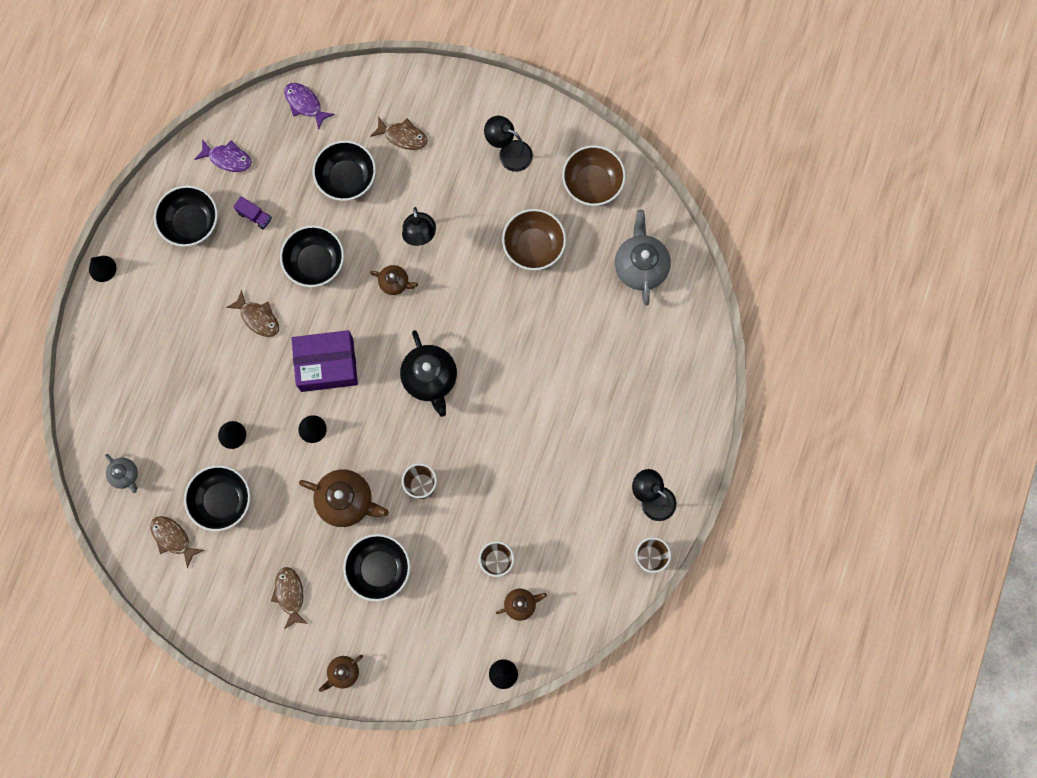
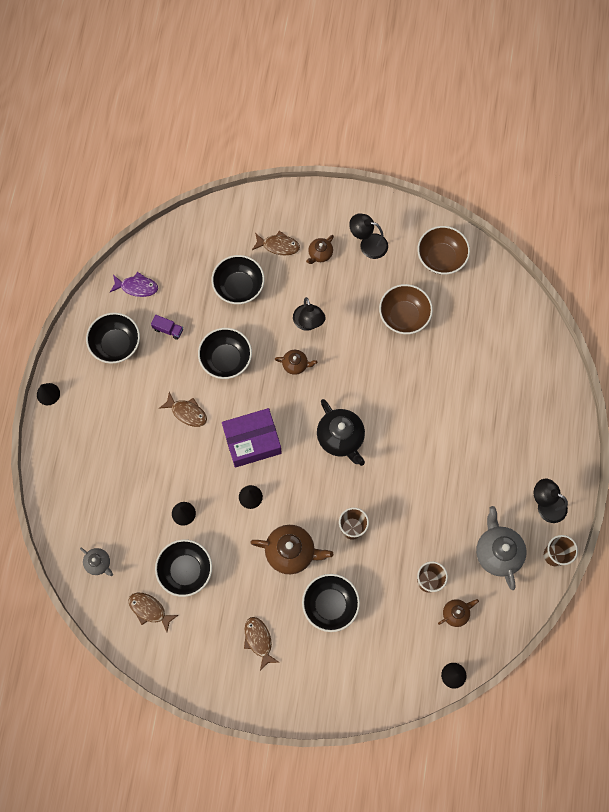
camera: 10 degrees left, 5 degrees down
purple fish [284,83,335,130] -> none
brown teapot [319,655,363,692] -> brown teapot moved to [306,235,334,264]
grey teapot [615,210,671,306] -> grey teapot moved to [476,506,527,590]

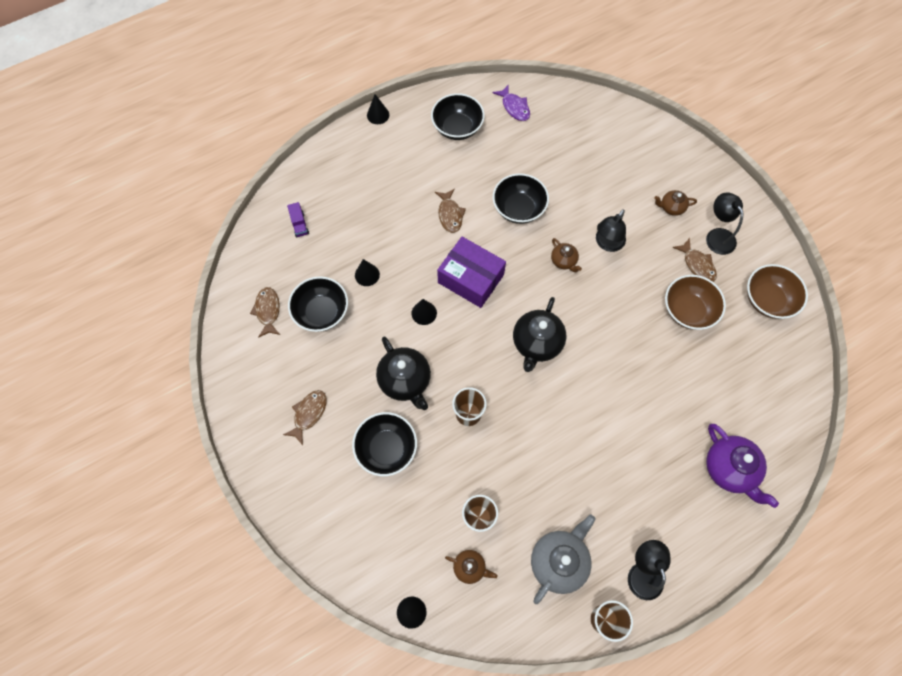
camera: 50 degrees right, 5 degrees down
grey teapot [80,548,113,576] -> none
purple truck [151,315,183,340] -> purple truck moved to [287,202,309,237]
black bowl [212,255,264,304] -> none
brown teapot [250,525,333,574] -> black teapot [376,337,431,410]
brown fish [252,231,300,255] -> brown fish moved to [673,238,717,282]
none -> purple teapot [706,424,779,508]

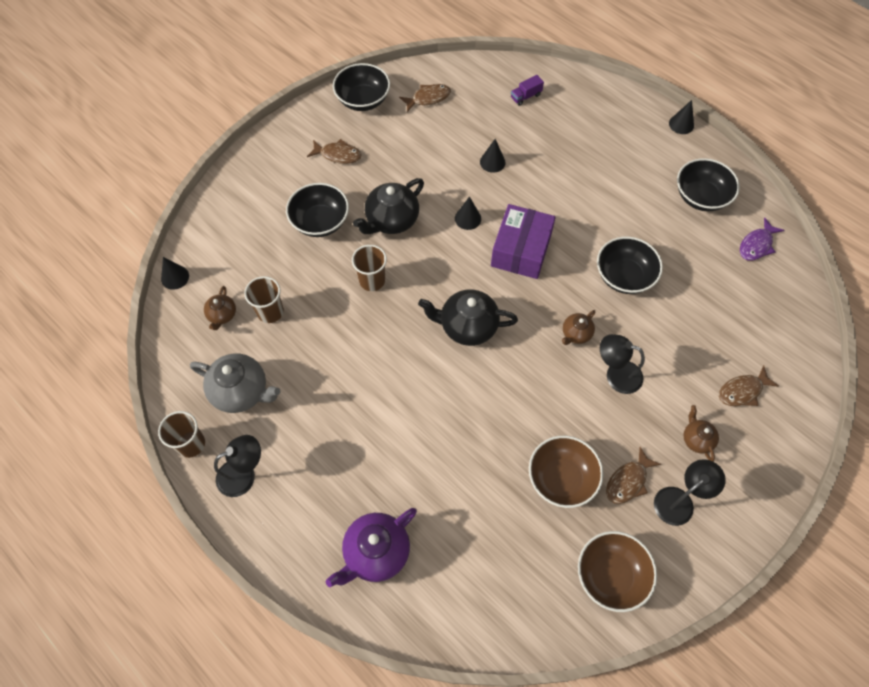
camera: 75 degrees right, 5 degrees down
black bowl [288,276,348,332] -> black bowl moved to [333,63,390,111]
brown fish [435,189,466,233] -> brown fish moved to [719,366,779,406]

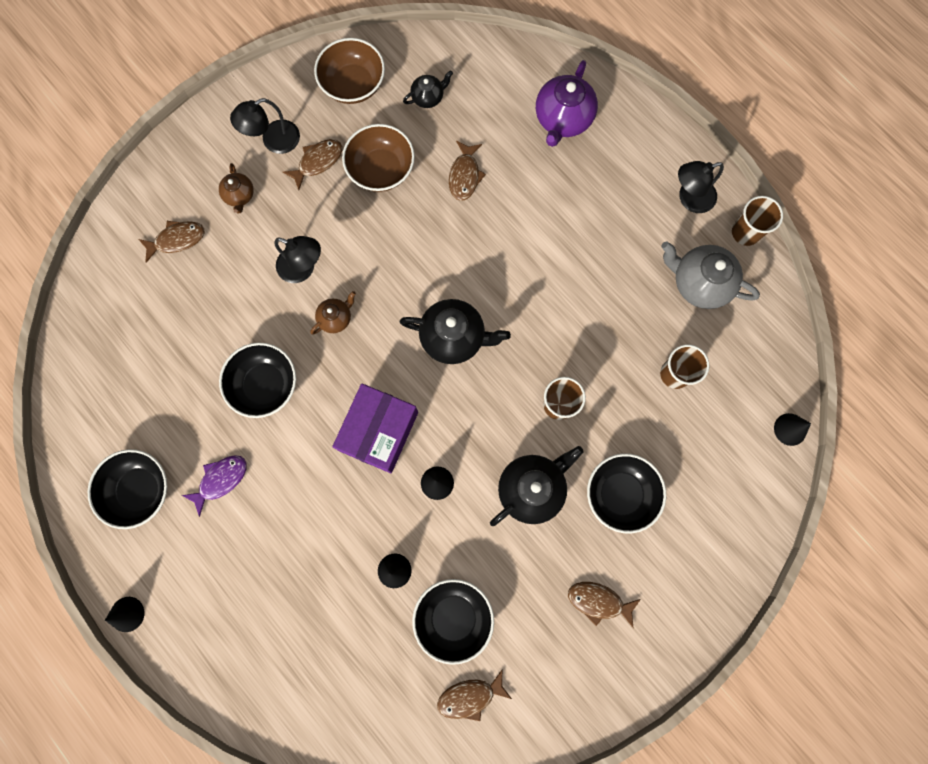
camera: 175 degrees left, 15 degrees up
brown teapot [204,286,236,330] -> none
purple teapot [326,508,417,587] -> purple teapot turned 150 degrees clockwise [536,60,598,147]
black bowl [333,63,390,111] -> black bowl moved to [412,579,494,665]
purple truck [511,75,544,106] -> none
purple fish [740,218,784,260] -> purple fish moved to [181,455,247,517]
none -> black teapot [403,70,453,108]
none -> brown fish [449,141,486,201]

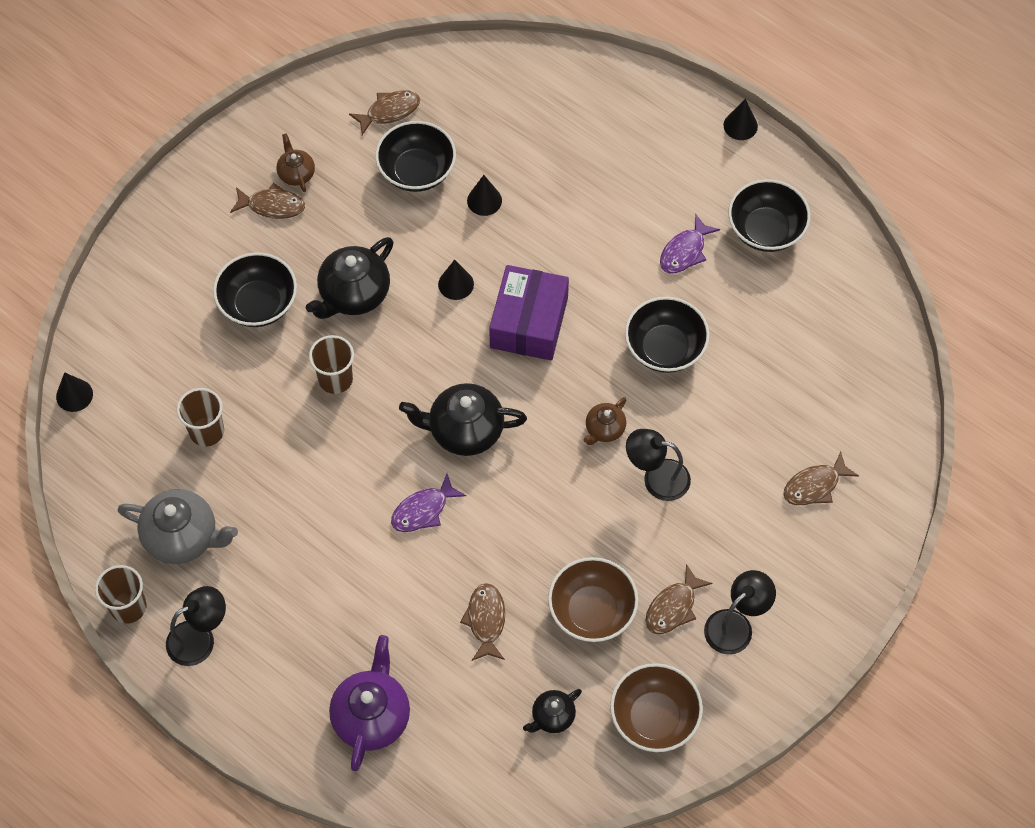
camera: 170 degrees right, 15 degrees down
brown teapot [219,163,254,213] -> brown teapot moved to [277,133,315,192]
none -> purple fish [391,474,466,532]

